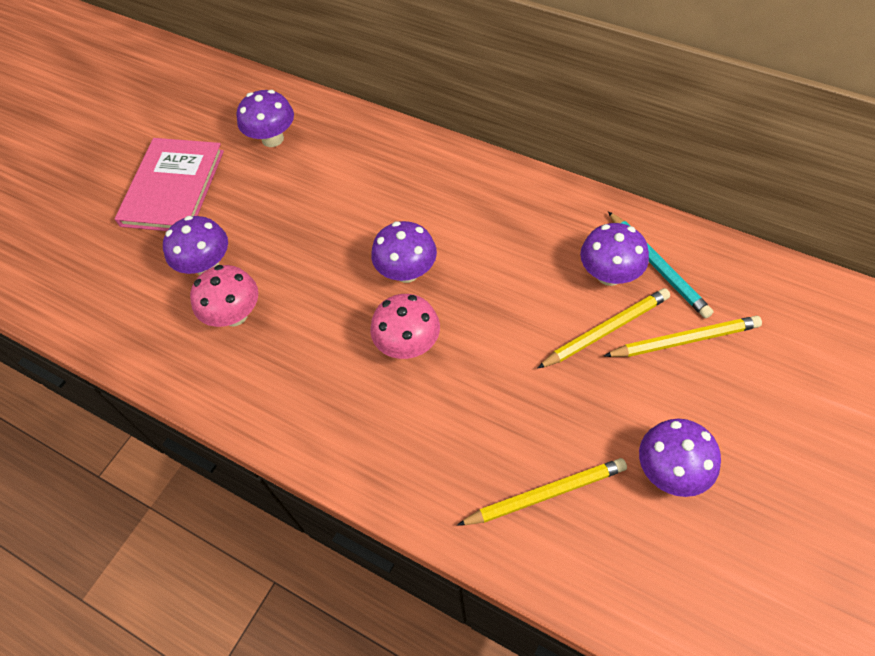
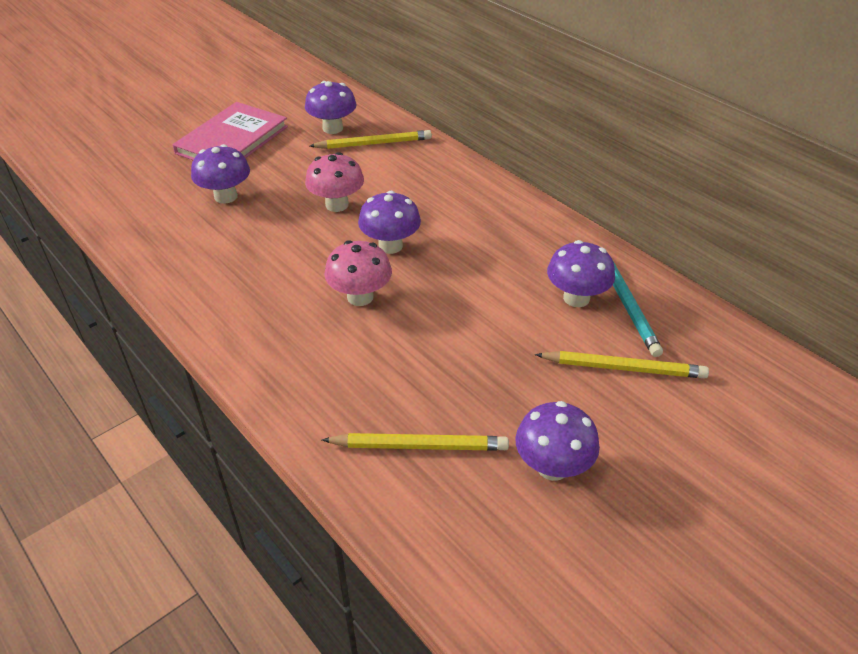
camera: 15 degrees right, 15 degrees down
pink mushroom [190,265,258,327] -> pink mushroom moved to [305,152,364,212]
yellow pencil [537,288,670,369] -> yellow pencil moved to [310,130,432,149]

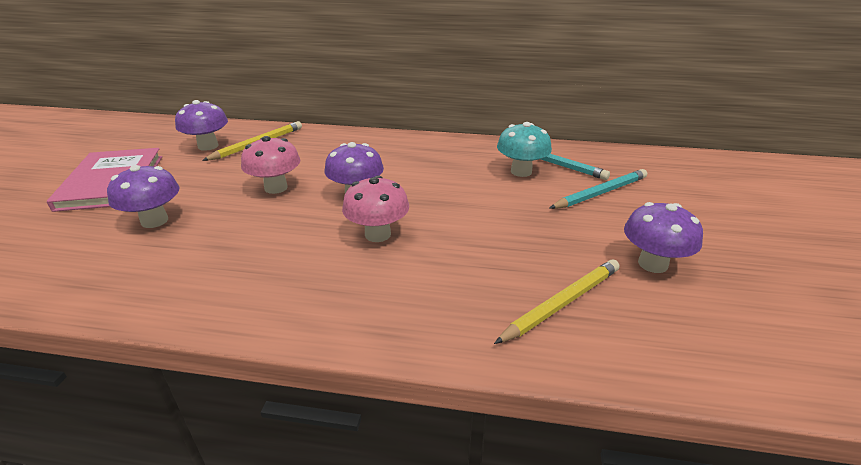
camera: 40 degrees left, 10 degrees down
yellow pencil [535,351,709,378] -> turquoise pencil [549,169,647,209]
purple mushroom [547,240,615,307] -> turquoise mushroom [497,122,552,177]

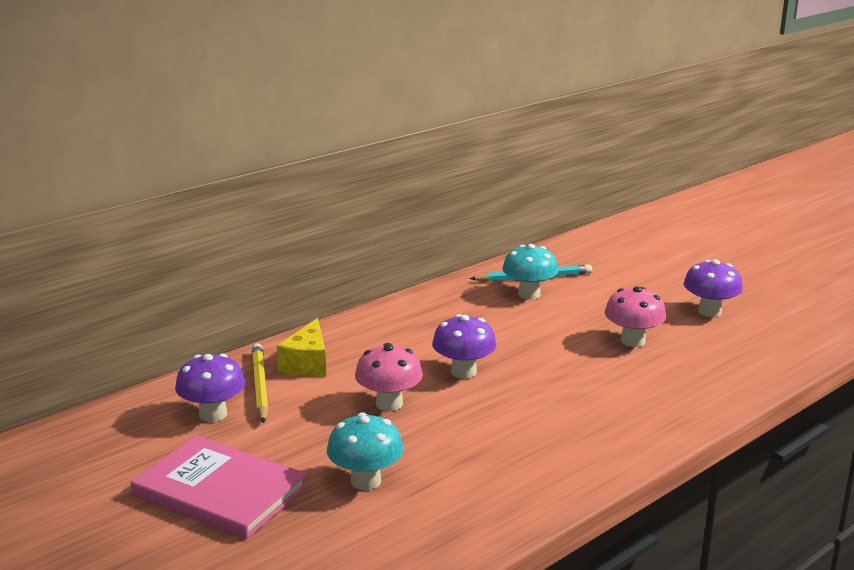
camera: 50 degrees left, 10 degrees down
purple mushroom [107,165,180,228] -> turquoise mushroom [327,412,403,490]
pink mushroom [342,175,409,242] -> pink mushroom moved to [605,286,666,347]
yellow pencil [494,259,620,344] -> none
turquoise pencil [549,169,647,209] -> none
none -> yellow cheese [277,318,326,377]

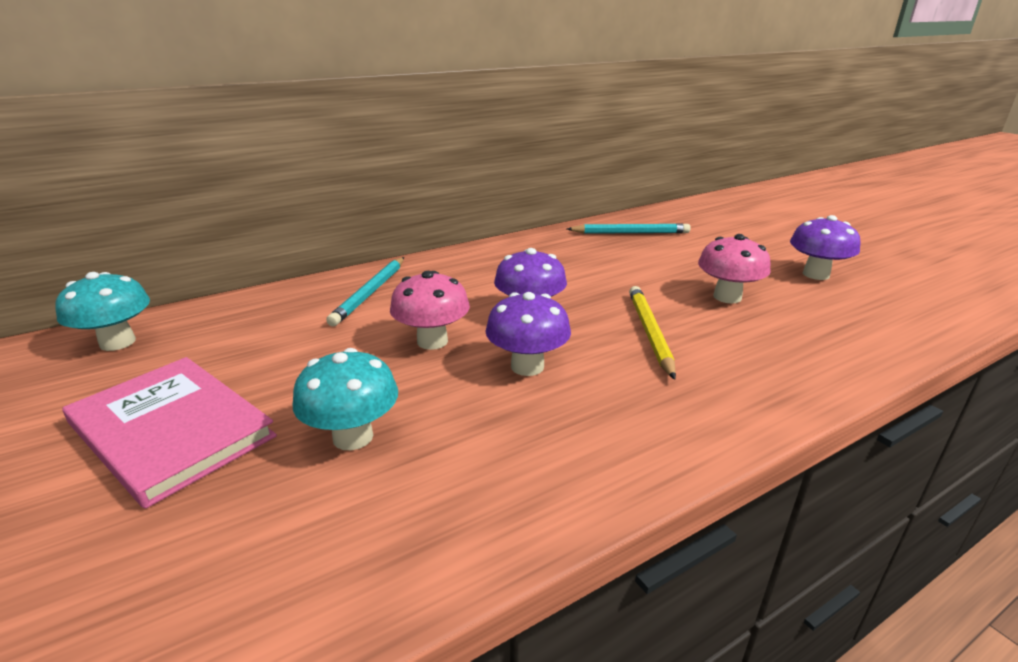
camera: 10 degrees right, 5 degrees up
purple mushroom [175,354,245,422] -> purple mushroom moved to [485,292,571,376]
yellow pencil [252,343,269,423] -> yellow pencil moved to [629,286,676,380]
yellow cheese [277,318,326,377] -> turquoise pencil [326,257,404,326]
turquoise mushroom [502,244,558,300] -> turquoise mushroom moved to [56,272,150,351]

